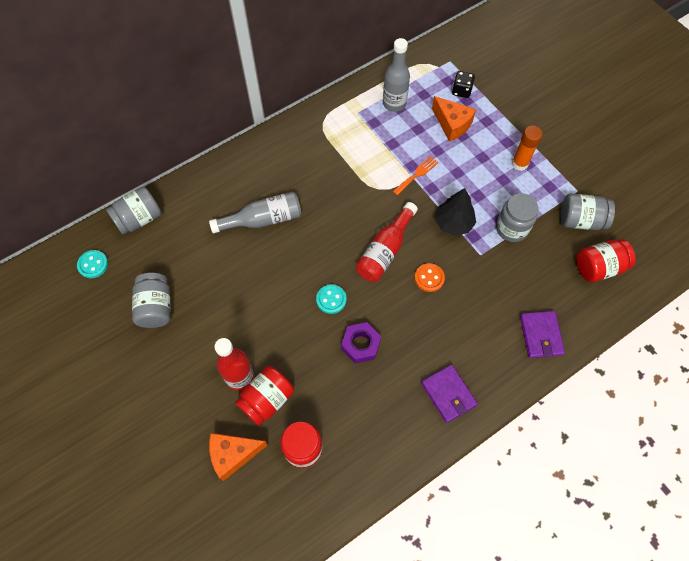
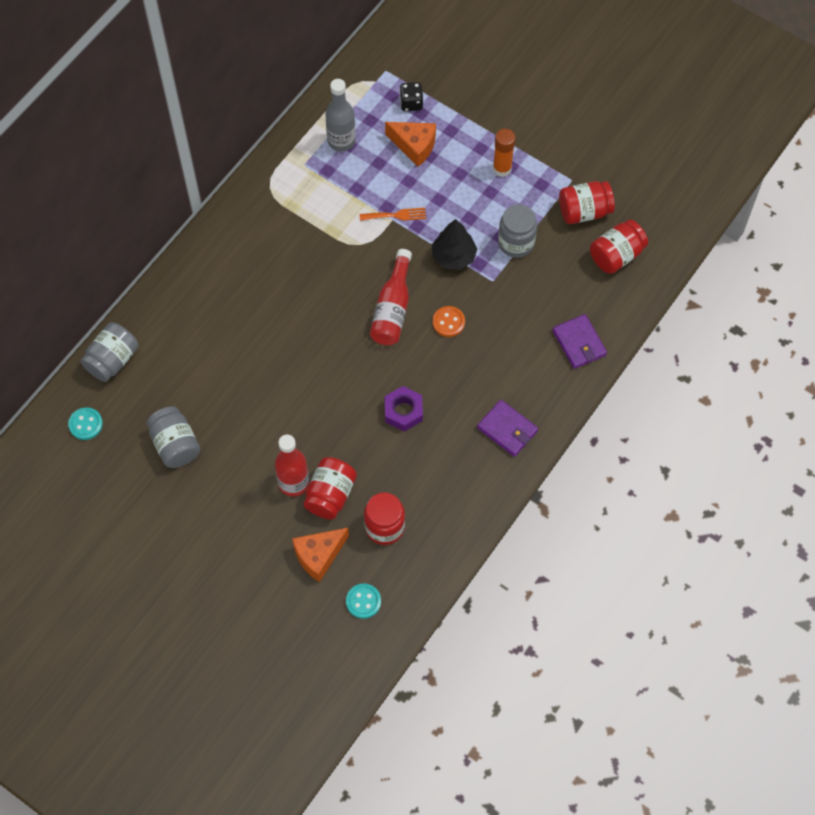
camera: 20 degrees left, 0 degrees up
grey bottle [209,192,302,233] -> none
turquoise button [316,284,347,314] -> turquoise button moved to [346,584,381,619]
orange fork [393,156,438,195] -> orange fork turned 60 degrees clockwise [360,208,426,221]
grey jar [560,194,615,230] -> red jar [559,181,615,224]

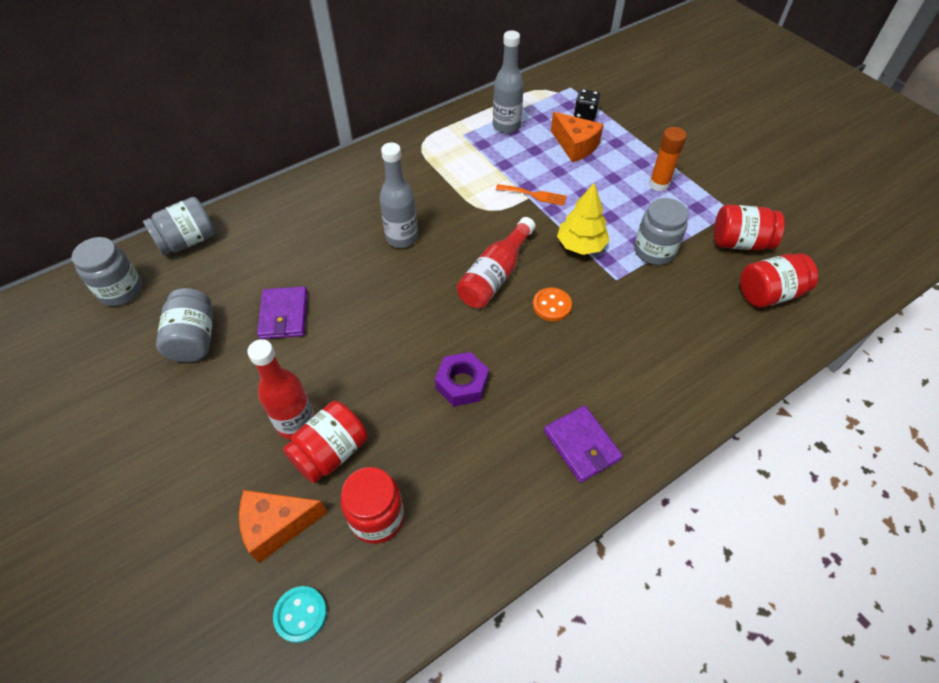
camera: 20 degrees right, 10 degrees down
turquoise button [68,407,103,440] -> grey jar [72,237,142,306]
black tree [432,219,477,270] -> yellow tree [557,183,610,255]
purple wallet [553,314,607,369] -> purple wallet moved to [257,286,308,339]
none -> grey bottle [380,143,418,248]

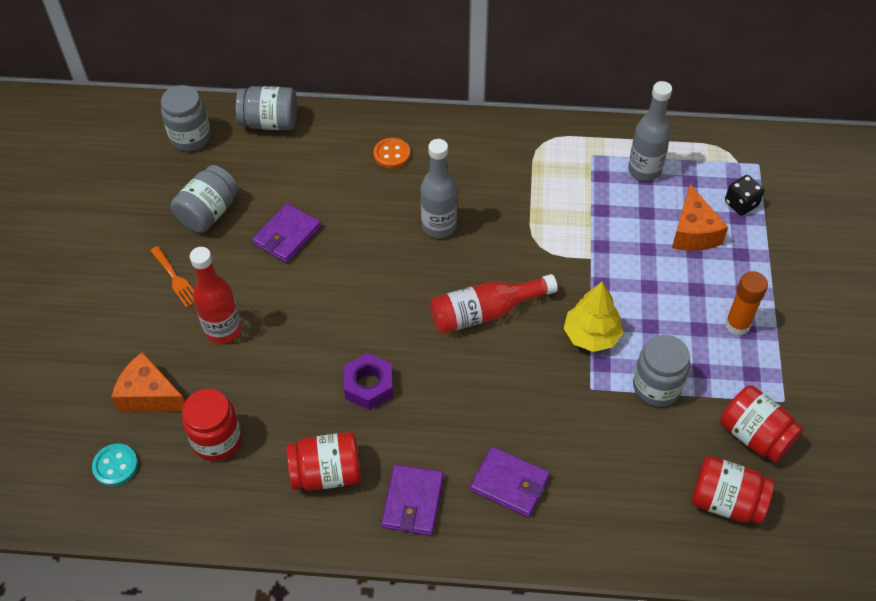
camera: 40 degrees right, 0 degrees up
red jar [283,401,368,483] -> red jar moved to [286,432,361,491]
orange fork [496,184,567,206] -> orange fork moved to [150,246,194,308]
orange button [533,288,572,321] -> orange button moved to [374,138,410,169]
none -> purple wallet [470,446,550,517]

